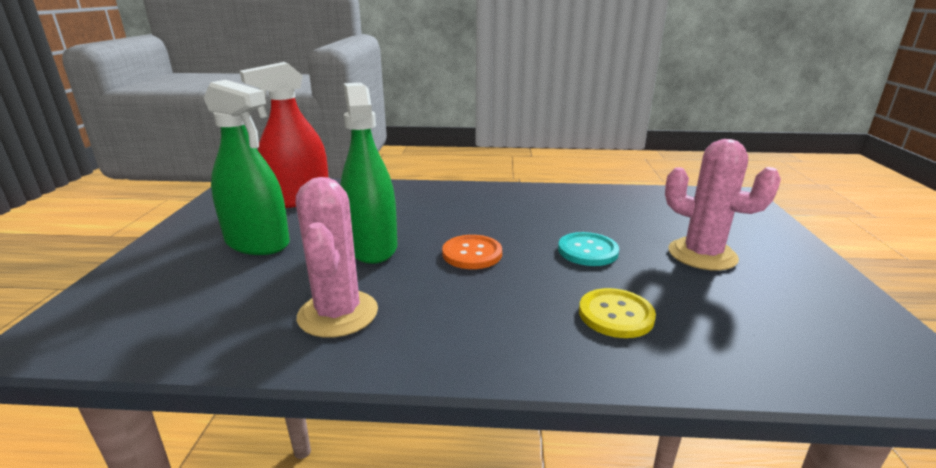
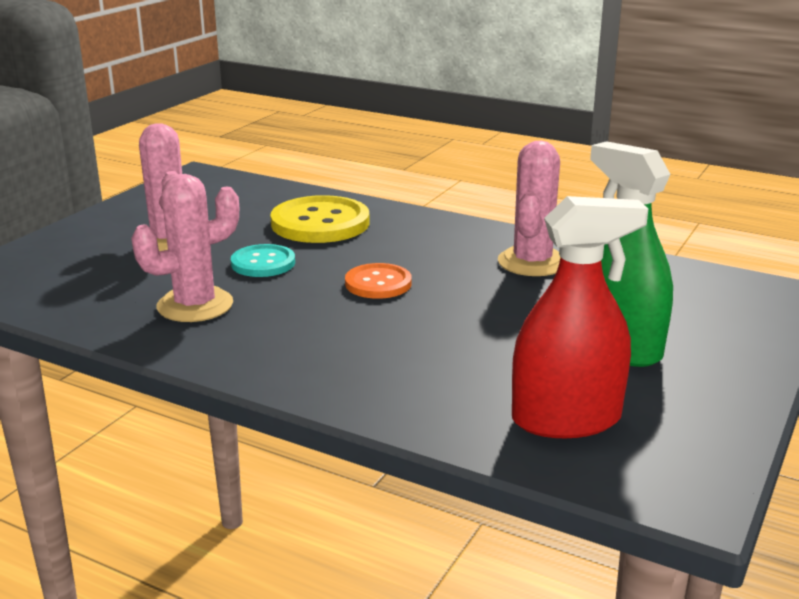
camera: 155 degrees left, 0 degrees up
green spray bottle [341,83,397,264] -> none
yellow button [579,288,656,338] -> yellow button [270,195,370,243], size x1.69
none -> pink cactus [131,174,239,322]

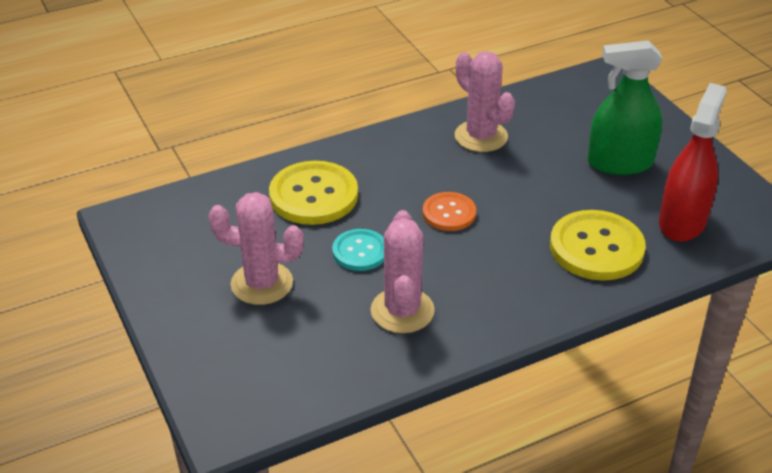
camera: 55 degrees left, 15 degrees up
none -> yellow button [550,210,646,281]

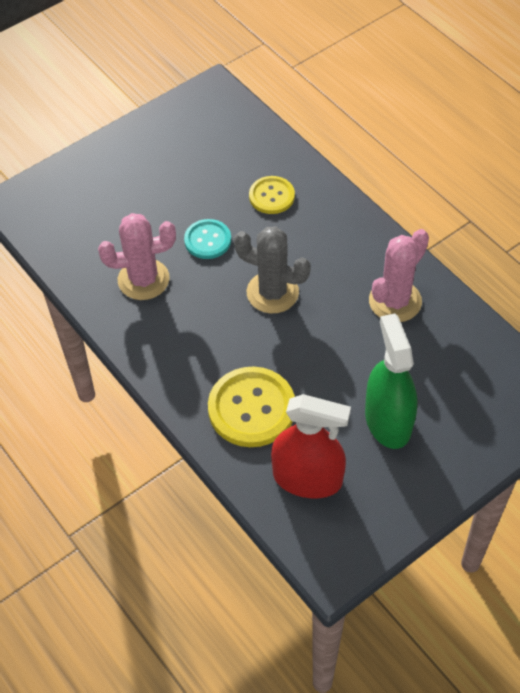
camera: 80 degrees right, 15 degrees up
pink cactus [208,192,304,305] -> none
yellow button [269,161,358,225] -> yellow button [249,176,295,214], size x0.59
orange button [423,192,476,231] -> grey cactus [234,227,311,313]

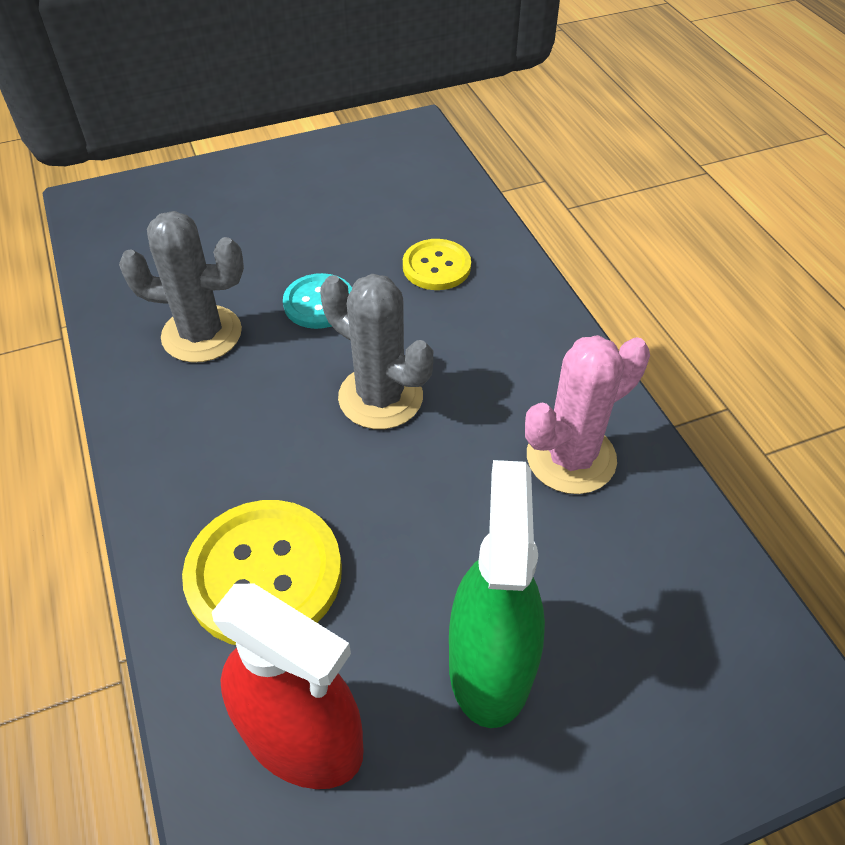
camera: 15 degrees right, 5 degrees down
pink cactus [98,213,176,300] -> grey cactus [119,211,244,363]

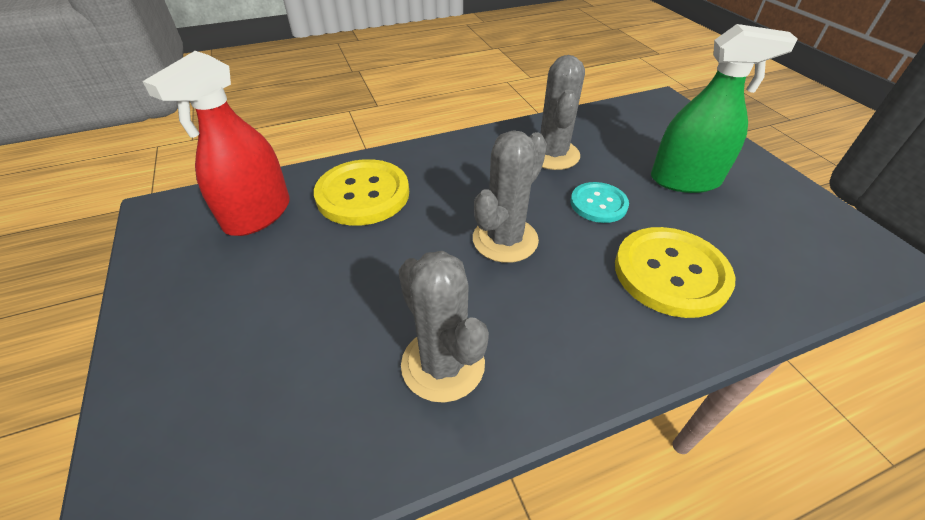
camera: 90 degrees right, 5 degrees down
yellow button [403,239,471,290] -> yellow button [615,227,735,318], size x1.69
green spray bottle [449,460,545,728] -> green spray bottle moved to [651,24,797,193]
pink cactus [525,335,650,494] -> grey cactus [398,251,489,403]

